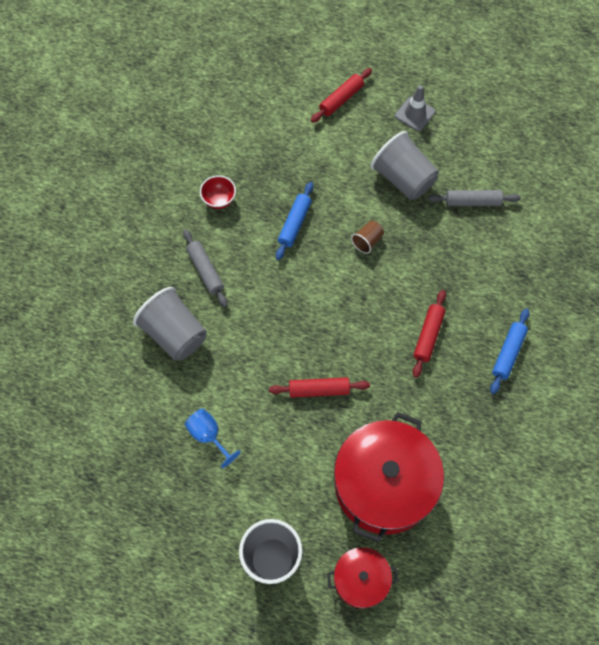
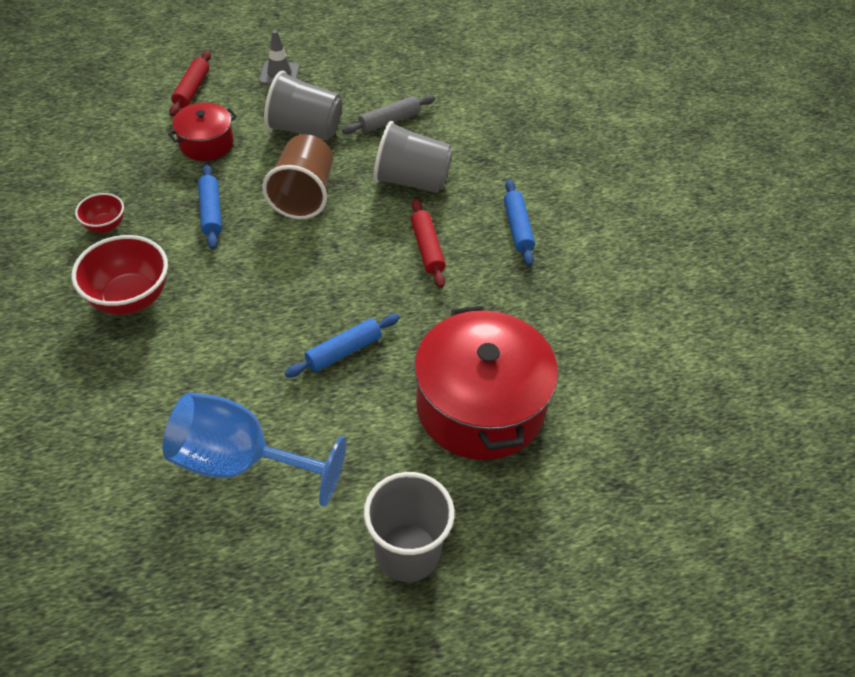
camera: 35 degrees left, 15 degrees down
grey cup [133,287,207,361] -> grey cup moved to [373,121,453,193]
grey rolling pin [183,229,228,307] -> red bowl [72,235,168,315]
blue goblet [184,408,241,468] -> blue goblet [163,392,346,507], size x1.99
red rolling pin [269,377,370,398] -> blue rolling pin [285,314,400,378]
red pot [327,547,398,608] -> red pot moved to [168,102,237,161]
brown cup [351,221,384,254] -> brown cup [262,134,333,219], size x2.08

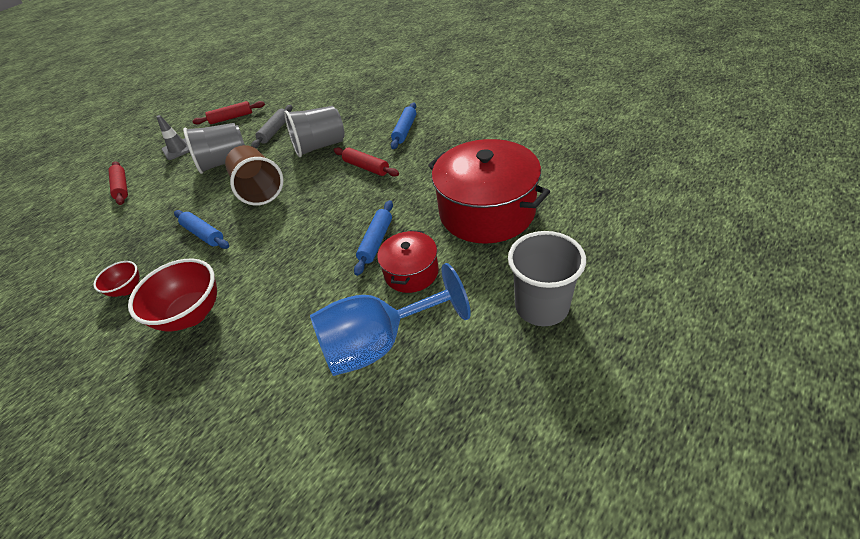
camera: 30 degrees left, 5 degrees down
red pot [168,102,237,161] -> red pot moved to [377,230,439,293]
blue rolling pin [504,180,535,266] -> blue rolling pin turned 60 degrees clockwise [391,103,416,149]
none -> red rolling pin [192,101,265,125]

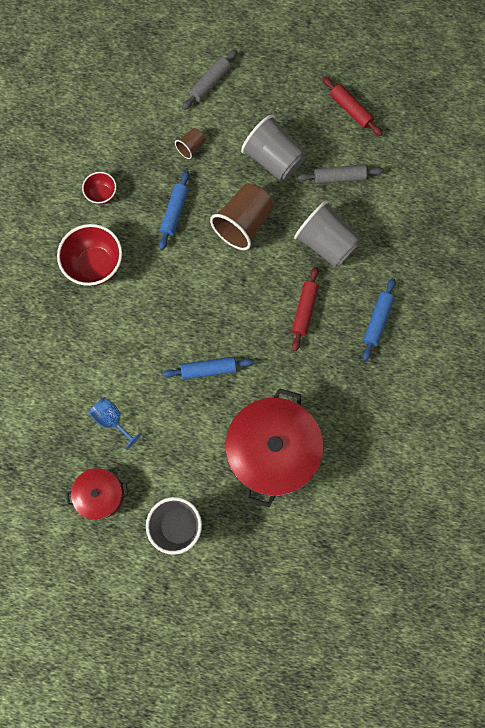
camera: 60 degrees right, 30 degrees up
red rolling pin [108,161,128,205] -> grey rolling pin [182,49,237,110]
grey traffic cone [157,115,190,160] -> none
blue goblet [310,263,471,376] -> blue goblet [89,397,142,450], size x0.50
red pot [377,230,439,293] -> red pot moved to [66,468,128,520]
blue rolling pin [391,103,416,149] -> blue rolling pin turned 60 degrees counterclockwise [363,278,396,361]
none -> brown cup [175,128,205,159]

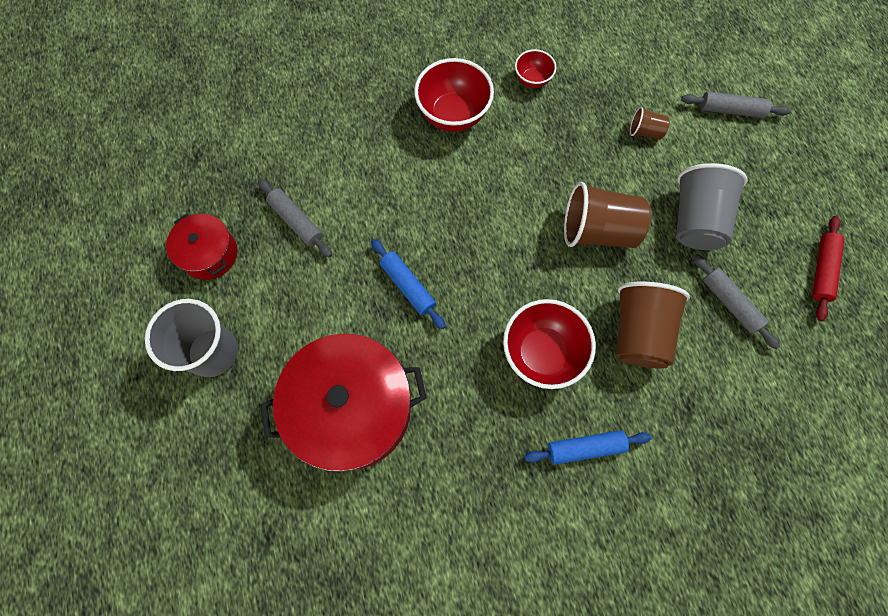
camera: 60 degrees right, 5 degrees down
blue goblet [89,397,142,450] -> grey rolling pin [258,179,332,257]
blue rolling pin [159,171,189,250] -> none
red rolling pin [292,267,319,351] -> red bowl [503,299,596,389]
grey cup [294,201,361,267] -> brown cup [616,282,690,369]

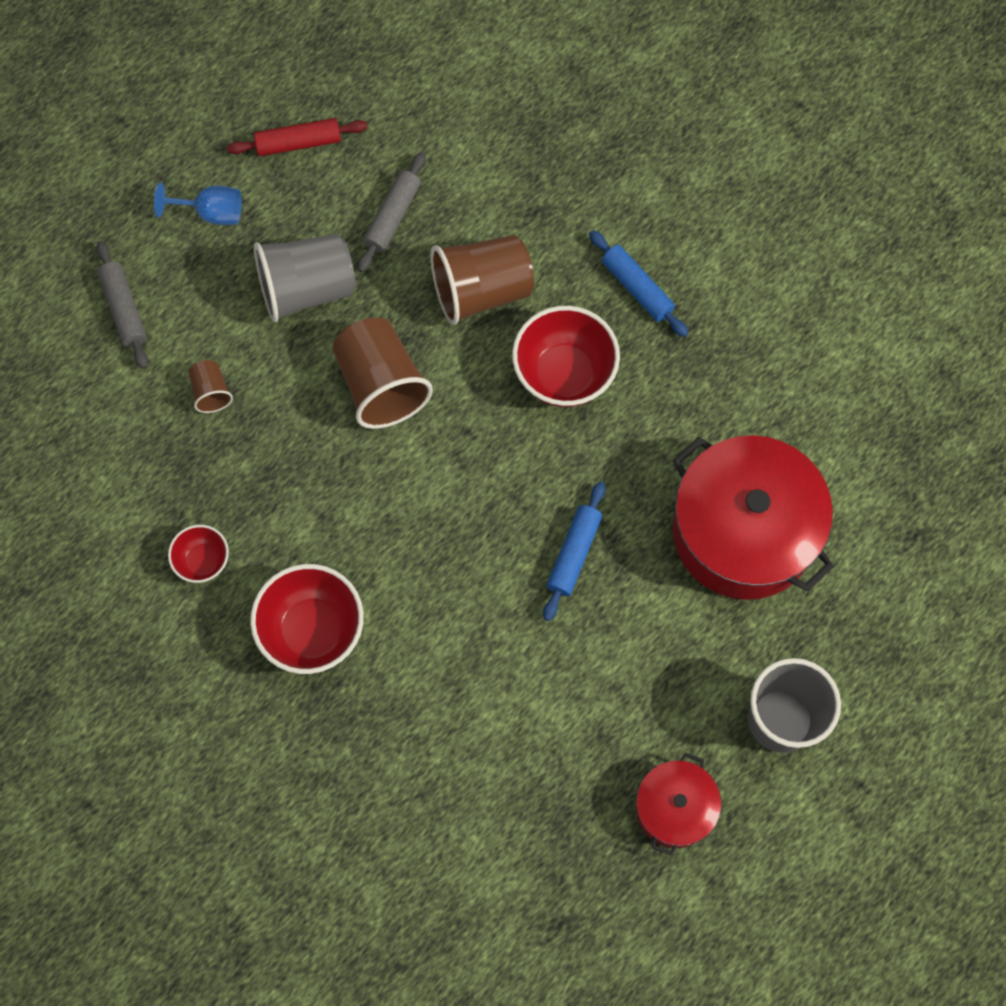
camera: 120 degrees left, 0 degrees up
grey rolling pin [258,179,332,257] -> none
none -> blue goblet [154,183,242,225]

